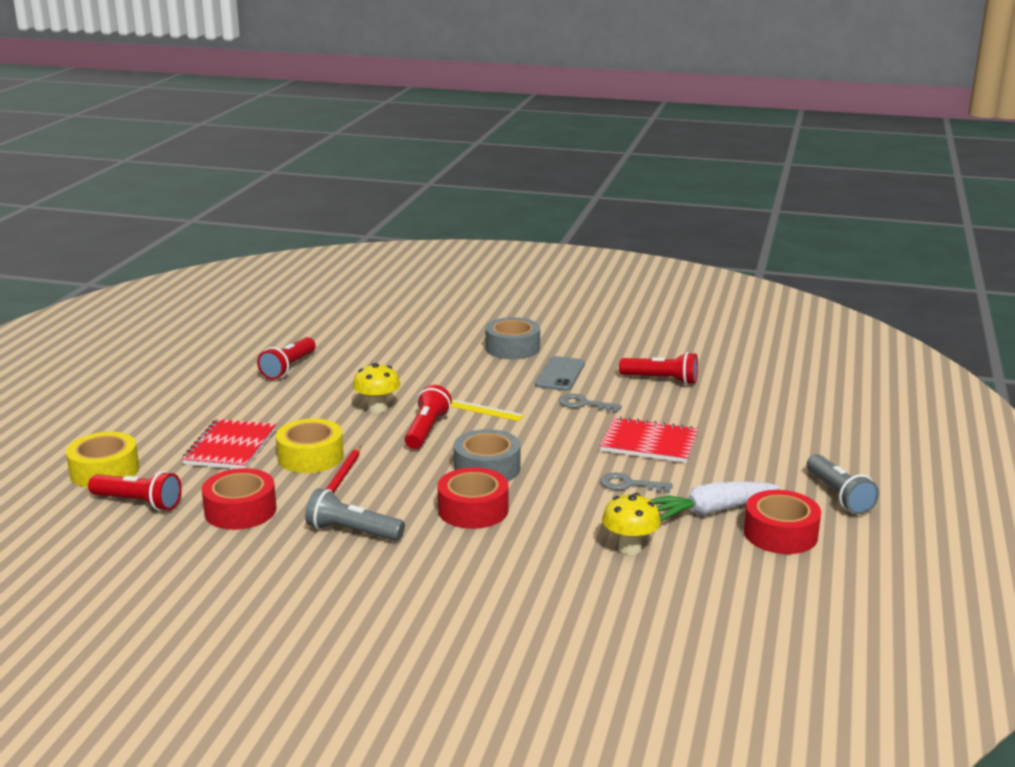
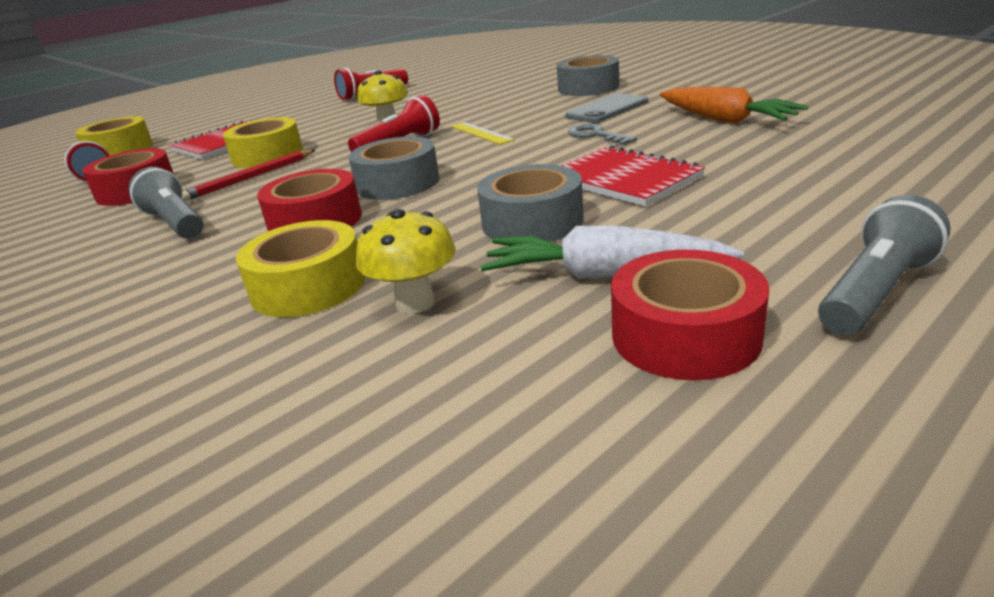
camera: 35 degrees right, 5 degrees up
grey key [600,472,673,493] -> grey tape [477,164,584,242]
red flashlight [619,352,698,385] -> orange carrot [660,87,809,124]
grey flashlight [807,454,879,514] -> grey flashlight turned 150 degrees counterclockwise [818,195,951,335]
none -> yellow tape [236,220,365,317]

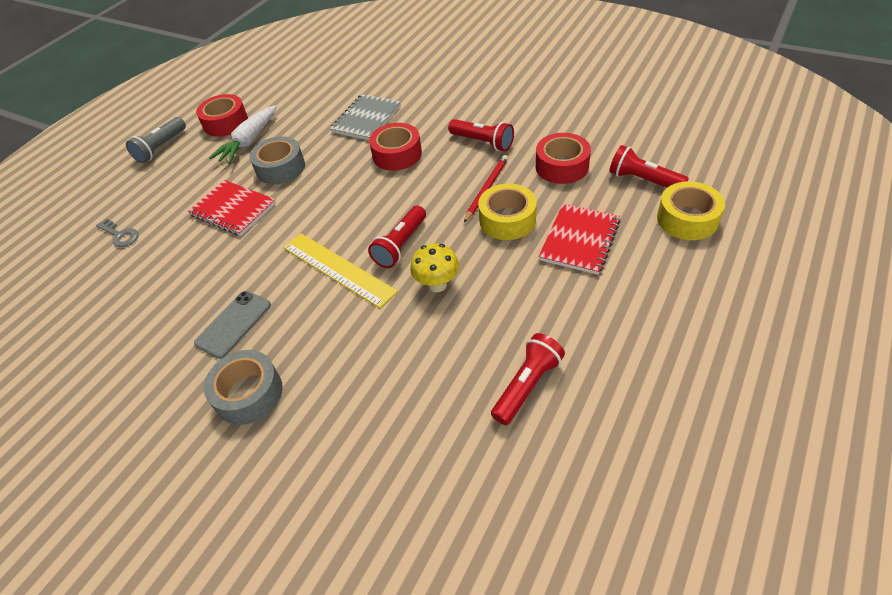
camera: 165 degrees right, 20 degrees up
grey flashlight [129,167,204,239] -> red flashlight [448,119,514,151]
yellow tape [236,220,365,317] -> grey notebook [330,94,401,140]
grey tape [349,136,439,200] -> none
yellow mushroom [356,209,456,314] -> none
yellow ruler [451,122,515,145] -> yellow ruler [283,233,398,308], size x1.80
white carrot [480,225,744,279] -> white carrot turned 120 degrees clockwise [209,105,277,164]
grey key [568,123,637,145] -> grey key moved to [96,219,138,247]
orange carrot [660,87,809,124] -> none

